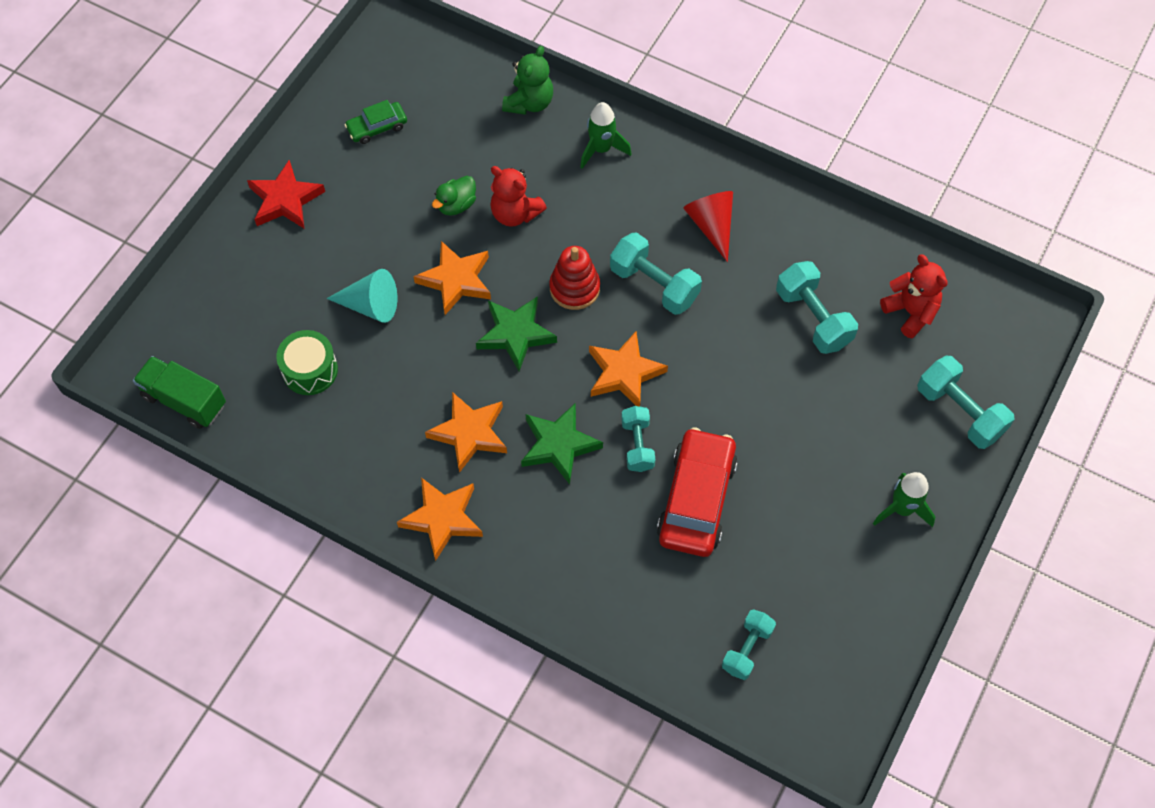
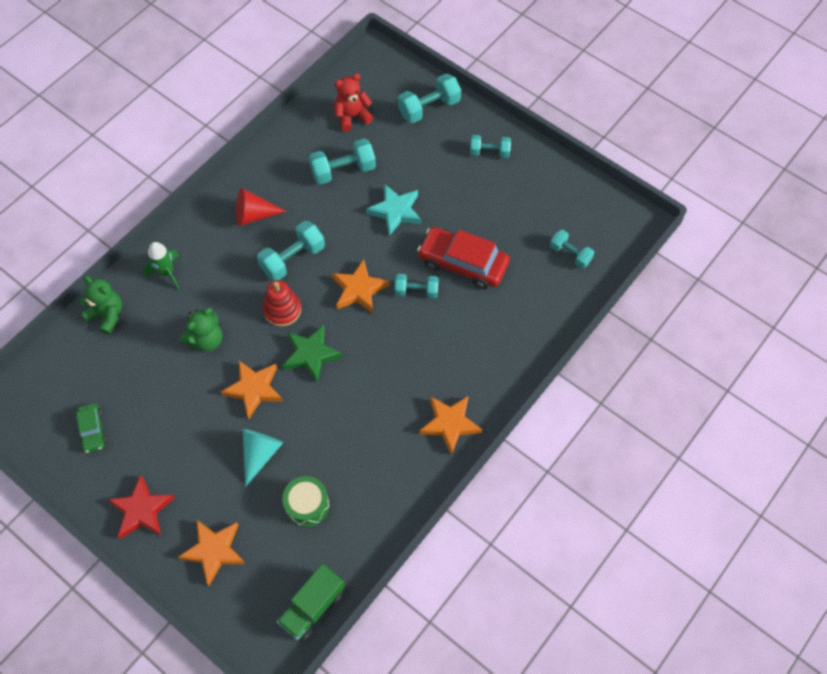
camera: 80 degrees left, 0 degrees up
orange star [425,392,507,473] -> orange star moved to [178,520,245,586]
green duck [432,176,476,216] -> none
red teddy bear [490,166,547,227] -> green teddy bear [180,308,222,352]
green star [521,403,603,484] -> none
green rocket [873,472,935,527] -> turquoise dumbbell [470,135,511,158]
none -> turquoise star [366,184,421,236]

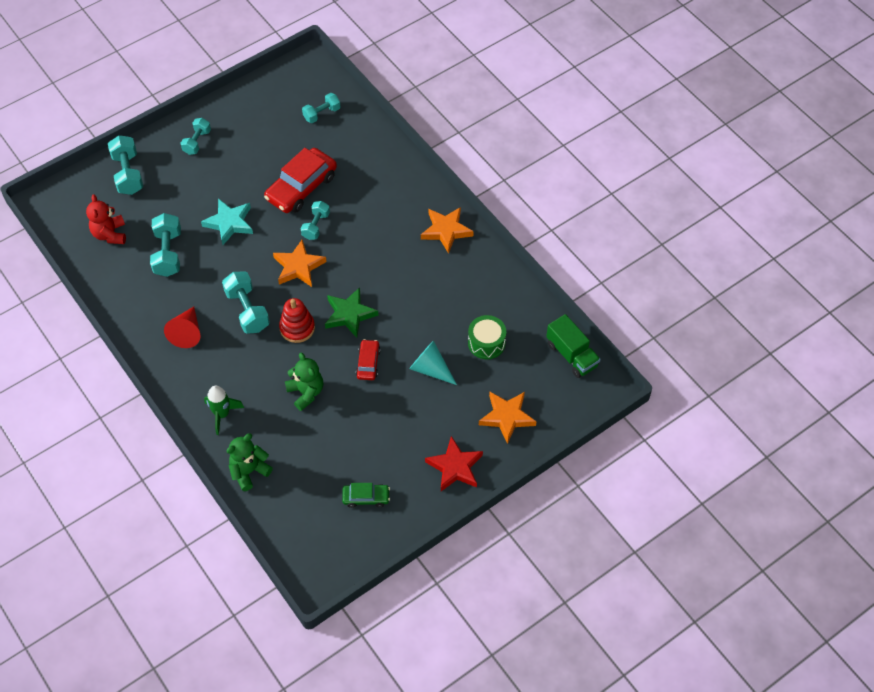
camera: 75 degrees left, 5 degrees down
orange star [221,361,283,419] -> red car [356,339,381,380]

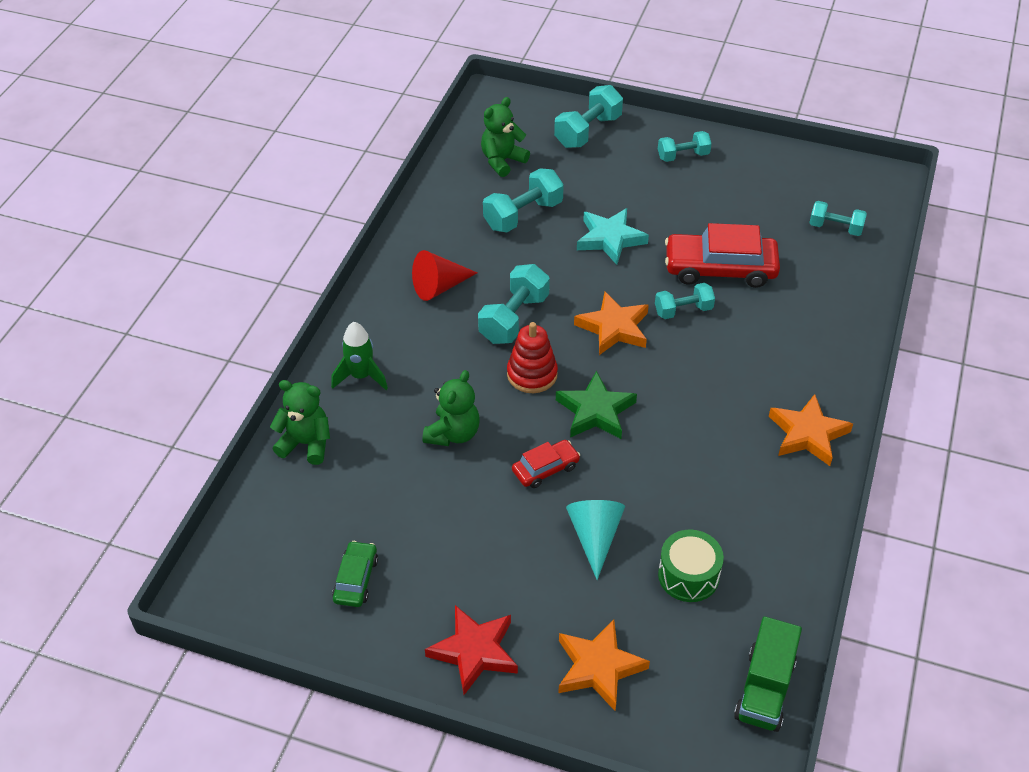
camera: 55 degrees right, 10 degrees down
red teddy bear [86,194,126,244] -> green teddy bear [481,97,530,177]
green car [342,483,390,508] -> green car turned 135 degrees counterclockwise [332,541,378,607]

